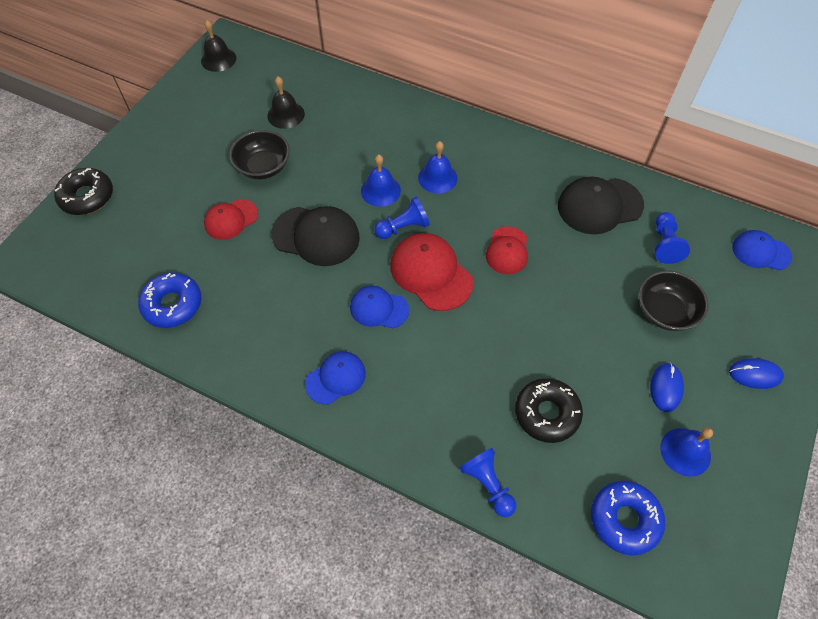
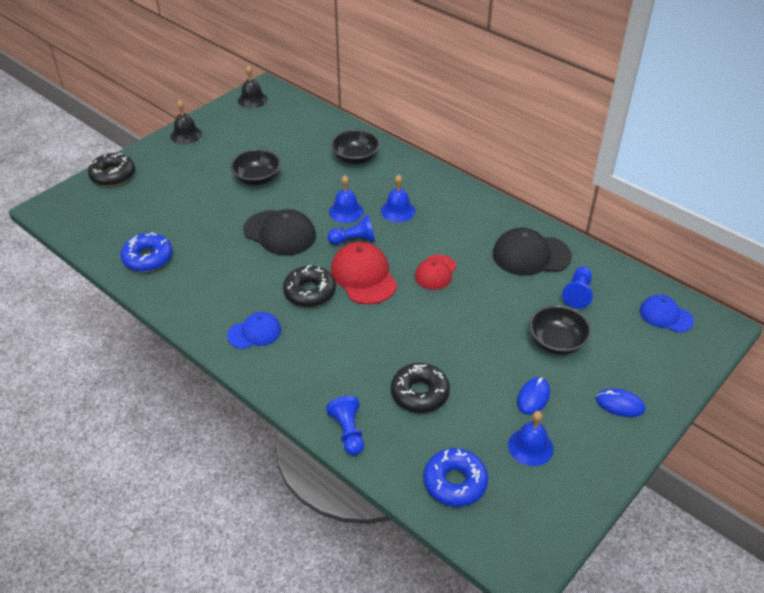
camera: 15 degrees right, 15 degrees down
red cap [204,199,258,240] -> none
black bell [267,77,305,129] -> black bell moved to [170,100,202,144]
blue cap [350,286,409,328] -> black donut [283,265,336,307]
none -> black bowl [331,129,380,164]

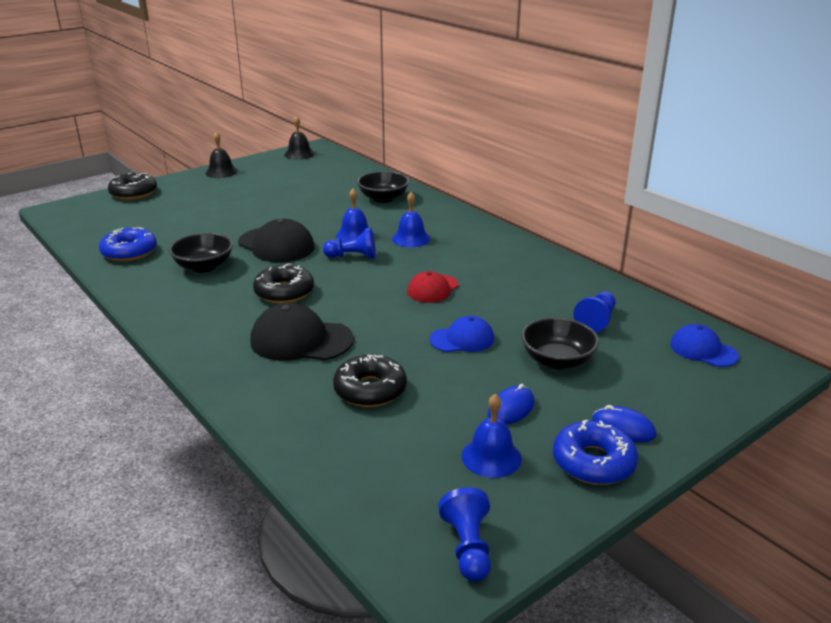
camera: 10 degrees right, 15 degrees down
blue cap [227,312,281,349] -> blue cap moved to [429,316,494,352]
black bowl [230,149,281,185] -> black bowl moved to [169,233,233,273]
blue pawn [326,396,364,455] -> blue pawn moved to [438,487,491,581]
red cap [331,242,397,304] -> none
blue donut [424,448,488,507] -> blue donut moved to [553,420,638,485]
black cap [493,227,572,276] -> black cap moved to [250,303,354,361]

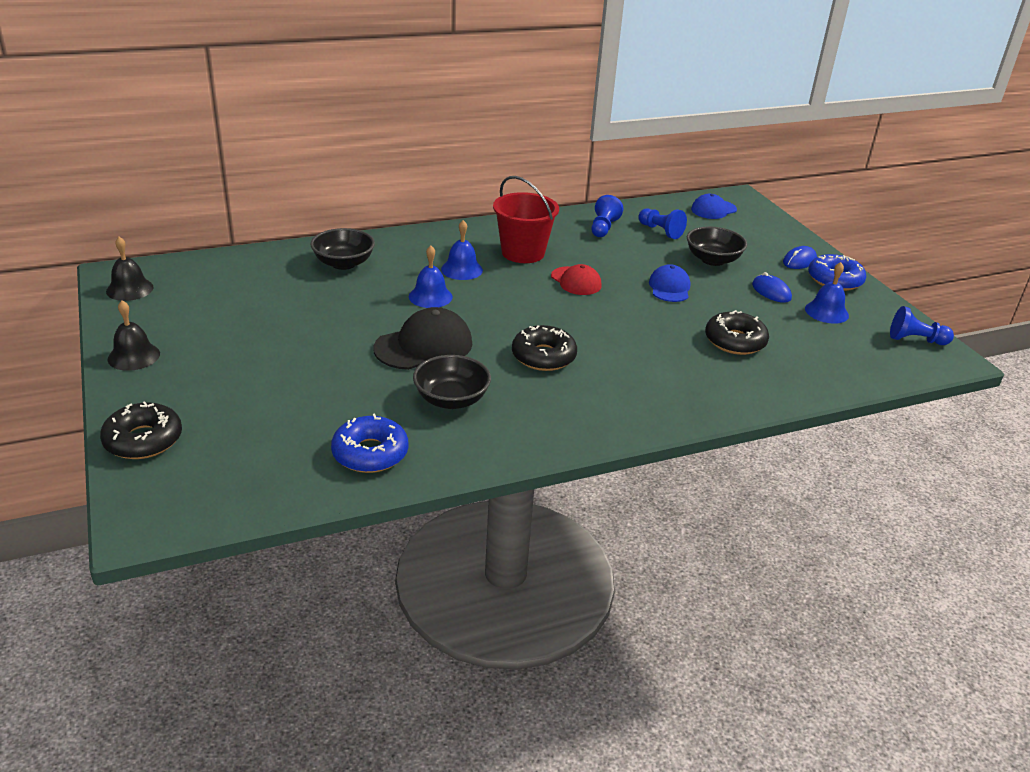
camera: 75 degrees left, 5 degrees up
black cap [250,303,354,361] -> none
blue pawn [323,228,376,259] -> blue pawn moved to [591,195,624,237]
none -> red bucket [493,176,559,263]

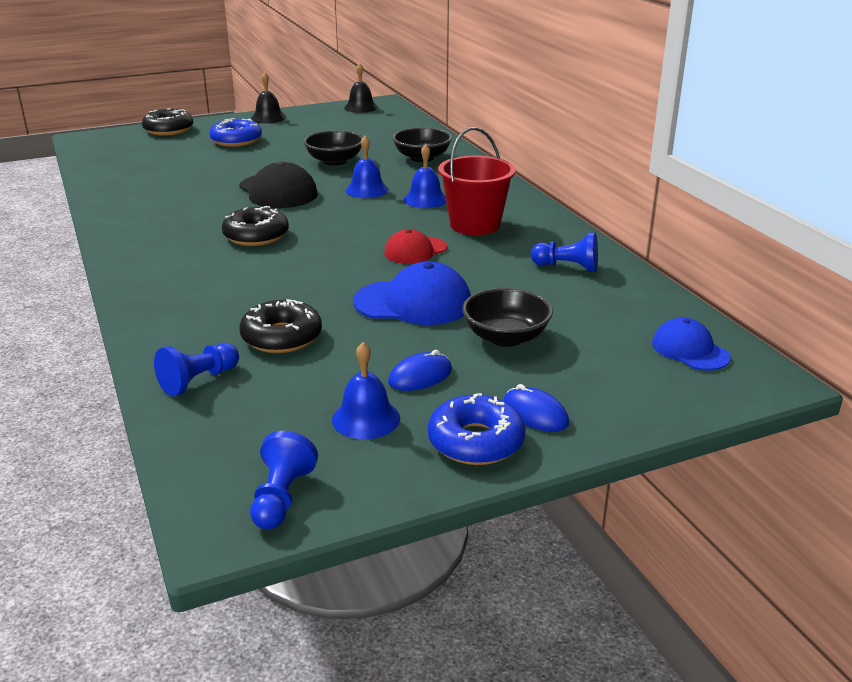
camera: 90 degrees right, 5 degrees down
blue donut [331,414,408,473] -> blue donut moved to [209,118,262,147]
black bowl [413,355,491,409] -> black bowl moved to [304,130,363,166]
blue pawn [638,208,687,239] -> blue pawn moved to [154,343,239,396]
blue cap [649,264,690,302] -> blue cap [353,261,471,325], size x1.59

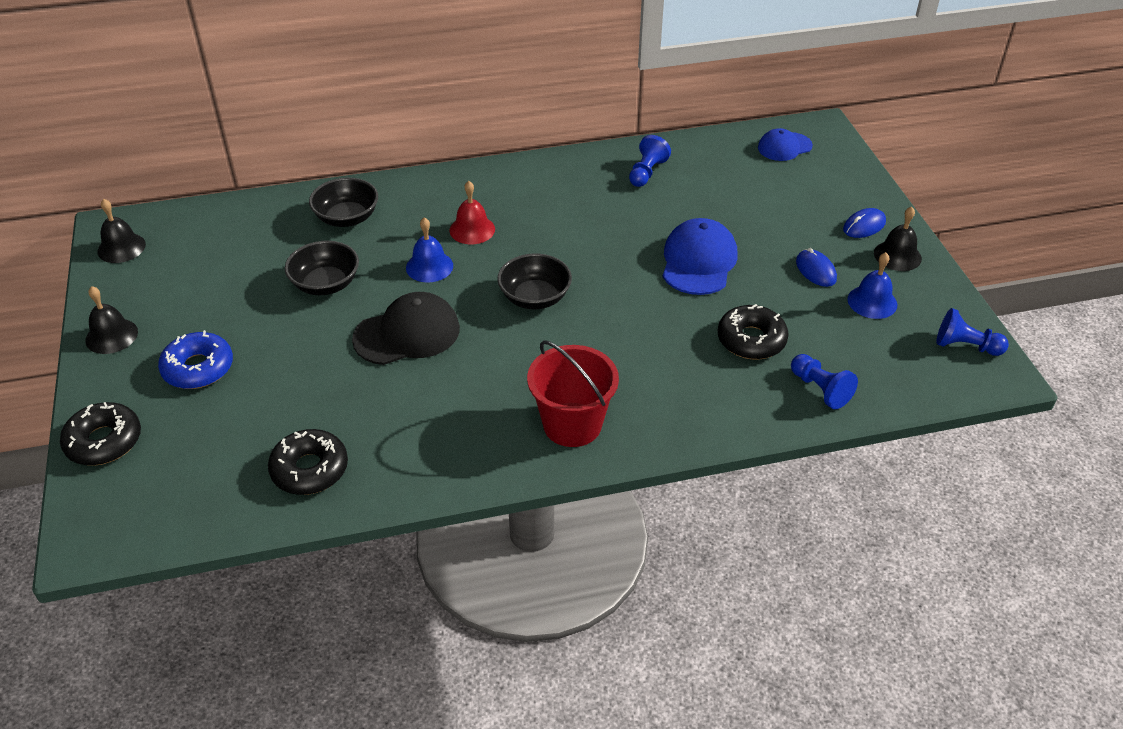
camera: 80 degrees left, 15 degrees up
black donut [222,206,289,246] -> black donut moved to [268,429,348,495]
red cap [384,229,447,264] -> none
blue bell [404,144,447,208] -> red bell [449,181,495,244]
blue donut [428,393,526,465] -> black bell [874,206,922,271]
red bucket [438,127,516,235] -> red bucket moved to [527,340,619,447]
black bowl [462,288,553,347] -> black bowl moved to [497,254,572,309]

